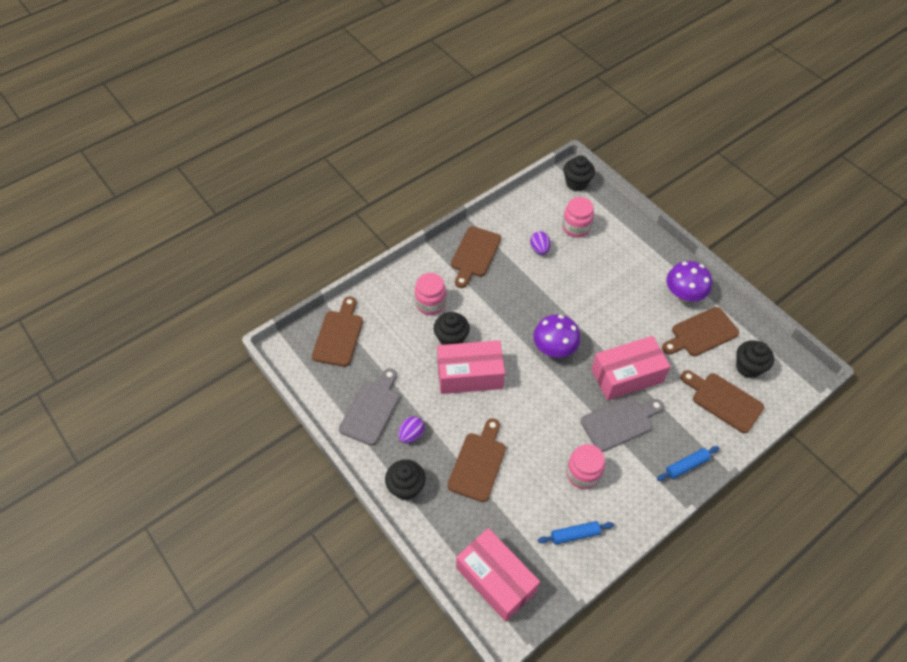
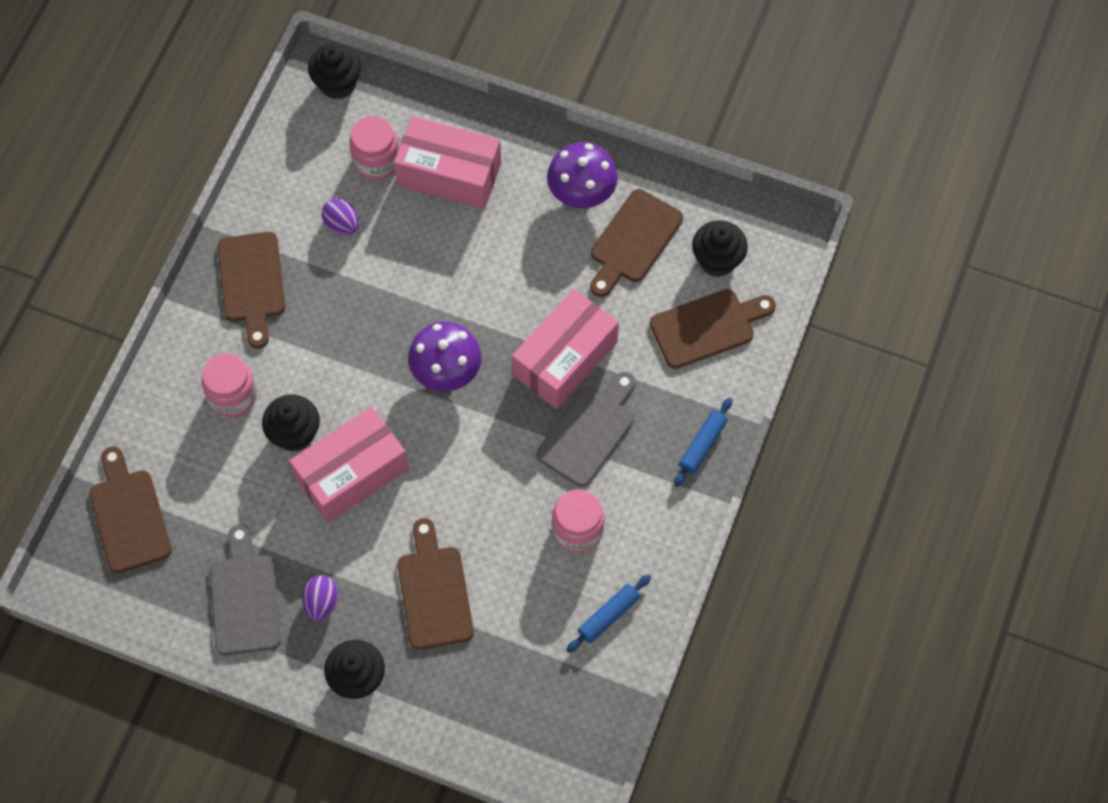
camera: 30 degrees left, 10 degrees up
pink box [456,528,540,622] -> pink box moved to [394,116,501,209]
brown cutting board [680,370,764,433] -> brown cutting board turned 150 degrees clockwise [650,289,776,369]

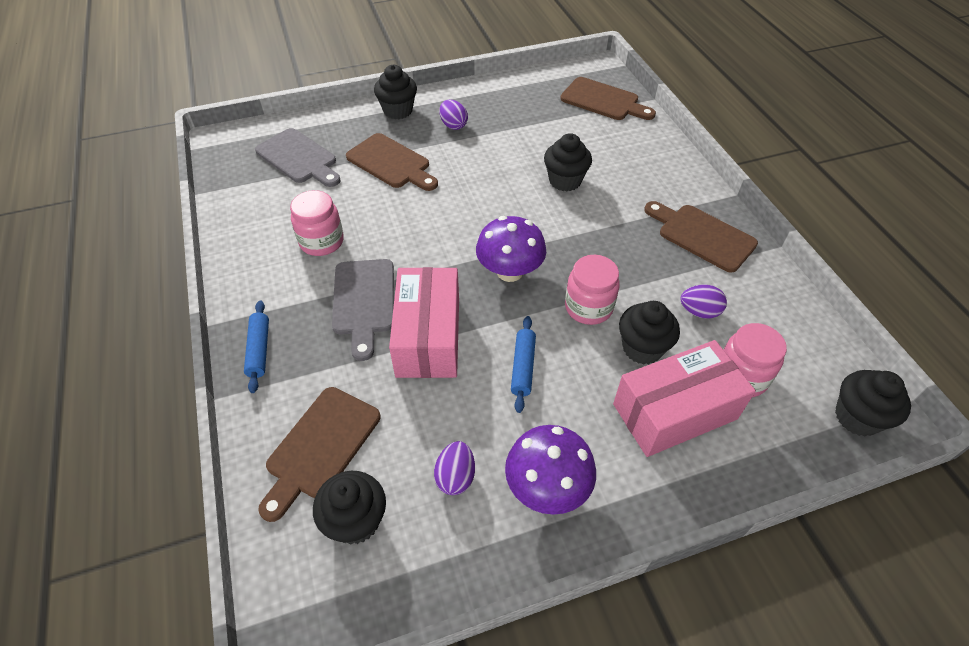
camera: 140 degrees right, 15 degrees down
pink jar [202,353,257,417] -> pink jar moved to [565,255,620,325]
grey cutting board [210,524,281,656] -> grey cutting board moved to [255,128,341,187]
pink box [289,407,409,523] -> none
blue rolling pin [566,574,651,653] -> blue rolling pin moved to [511,316,536,413]
brown cutting board [590,189,683,297] -> purple egg [434,441,475,495]
none -> black cupcake [619,301,680,365]

